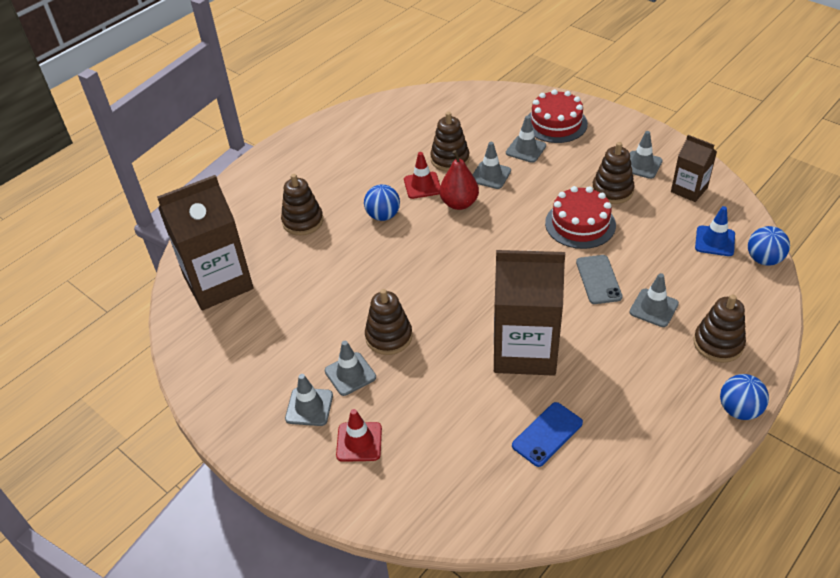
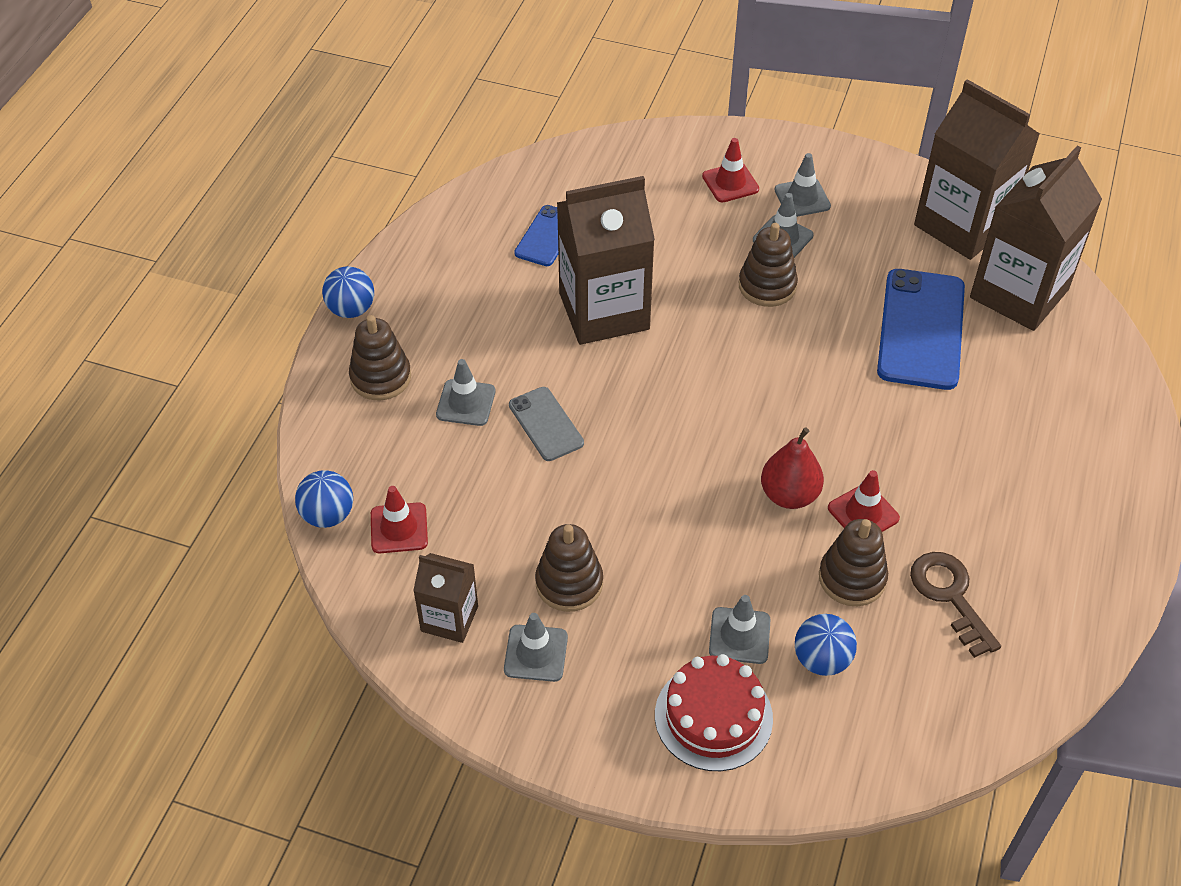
camera: 155 degrees right, 5 degrees up
brown stacking toy [281,174,323,235] -> none
blue ball [364,184,400,221] -> blue ball moved to [795,614,857,676]
grey traffic cone [473,142,511,189] -> none
red cake [545,186,616,249] -> none
blue traffic cone [695,206,735,256] -> red traffic cone [371,486,428,553]
none -> blue phone [877,269,965,390]
none -> brown key [910,552,1001,658]
none -> brown carton [914,79,1040,260]

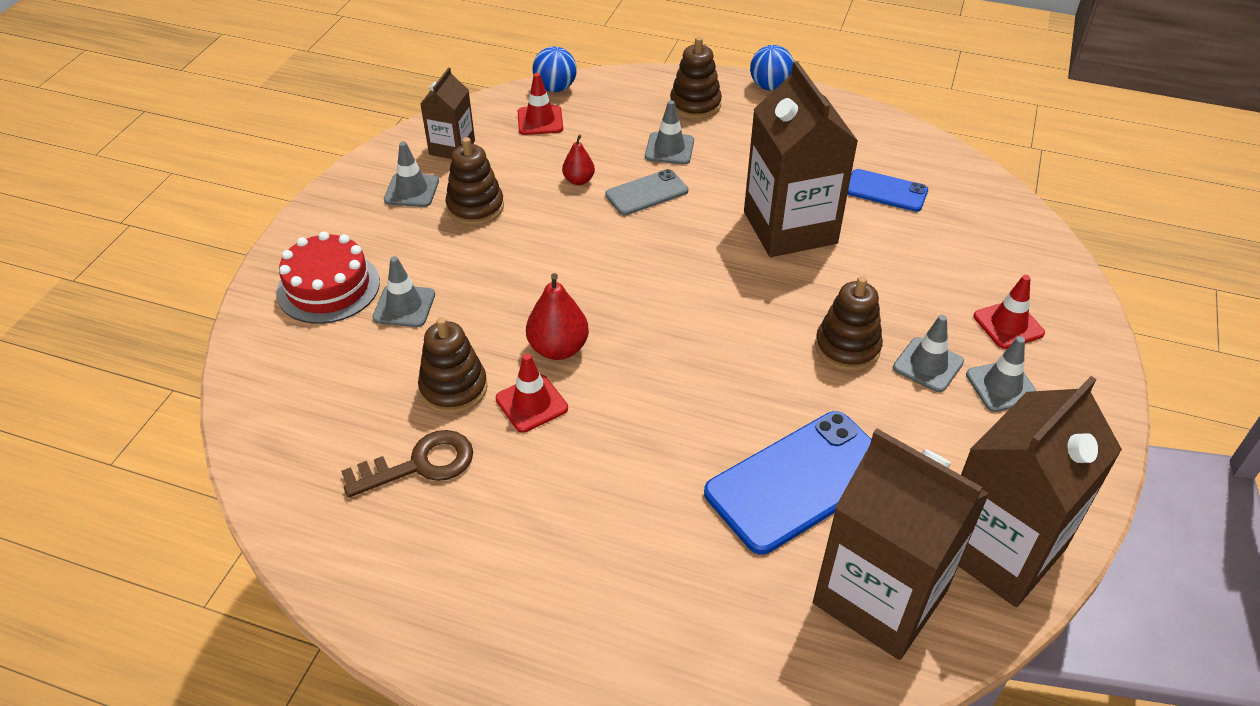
camera: 90 degrees right, 5 degrees down
blue ball [795,614,857,676] -> none
blue phone [877,269,965,390] -> blue phone turned 45 degrees counterclockwise [704,411,871,554]
none -> red pear [562,135,595,185]

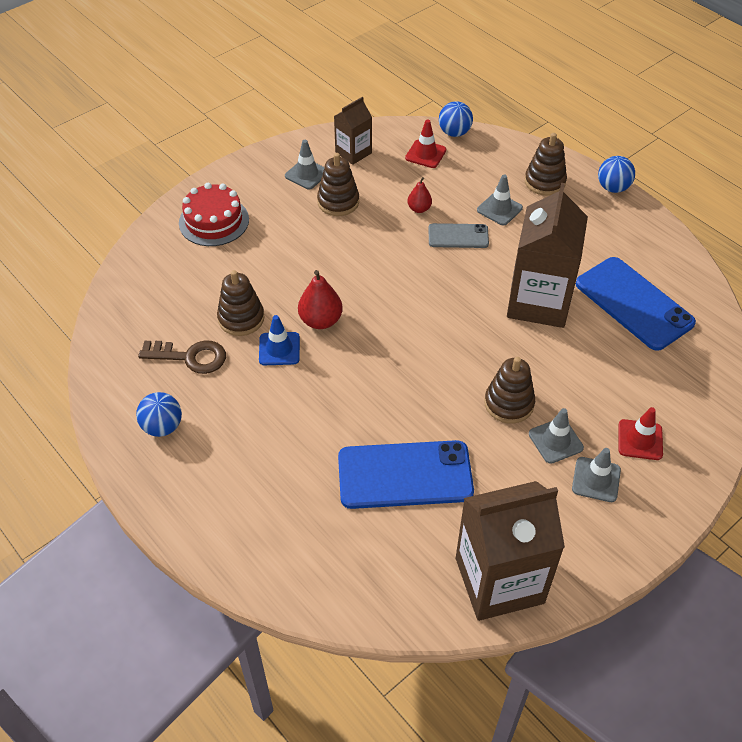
camera: 30 degrees right, 5 degrees up
grey traffic cone [372,256,435,327] -> none
red traffic cone [496,354,568,433] -> blue traffic cone [259,315,300,365]
brown carton [813,429,990,660] -> none
blue phone [847,169,928,212] -> blue phone [576,257,696,351], size x1.82
none -> blue ball [136,392,182,437]

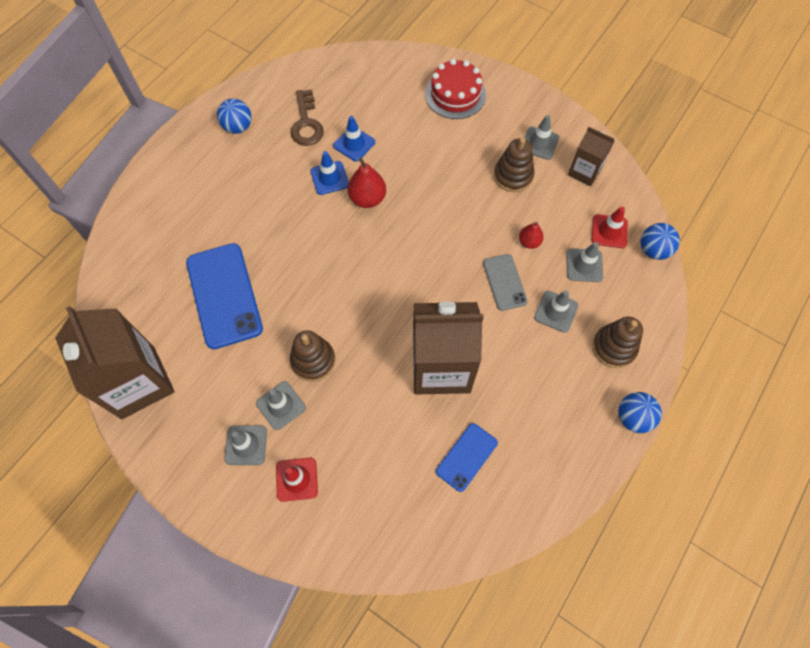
camera: 75 degrees right, 15 degrees up
brown stacking toy [217,270,265,336] -> blue traffic cone [333,116,375,162]
blue phone [576,257,696,351] -> blue phone [436,423,498,492], size x0.55
none -> grey traffic cone [566,242,603,282]

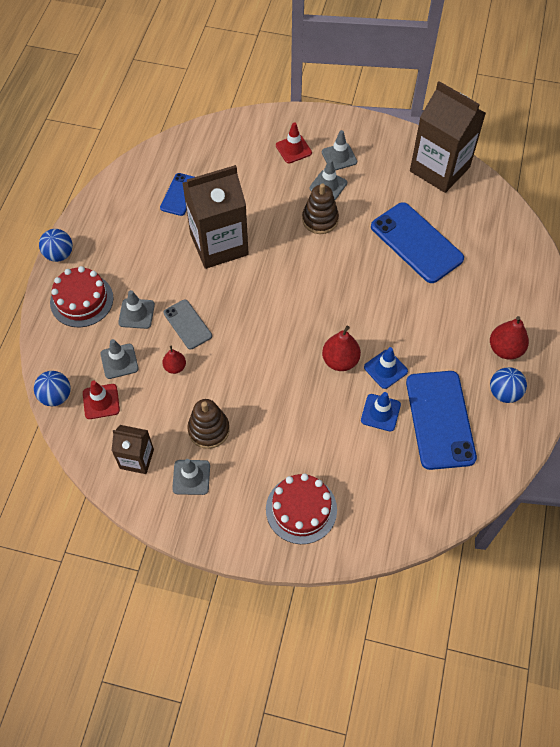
camera: 160 degrees right, 5 degrees down
brown key [290,89,324,146] -> blue phone [406,371,477,470]
brown stacking toy [592,317,643,368] -> red cake [50,266,114,327]
none -> red pear [490,316,529,360]

